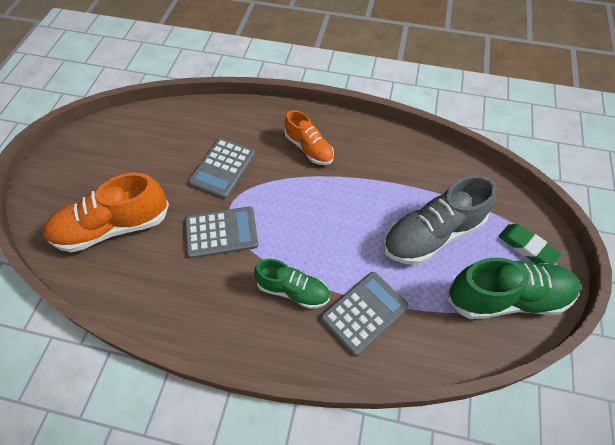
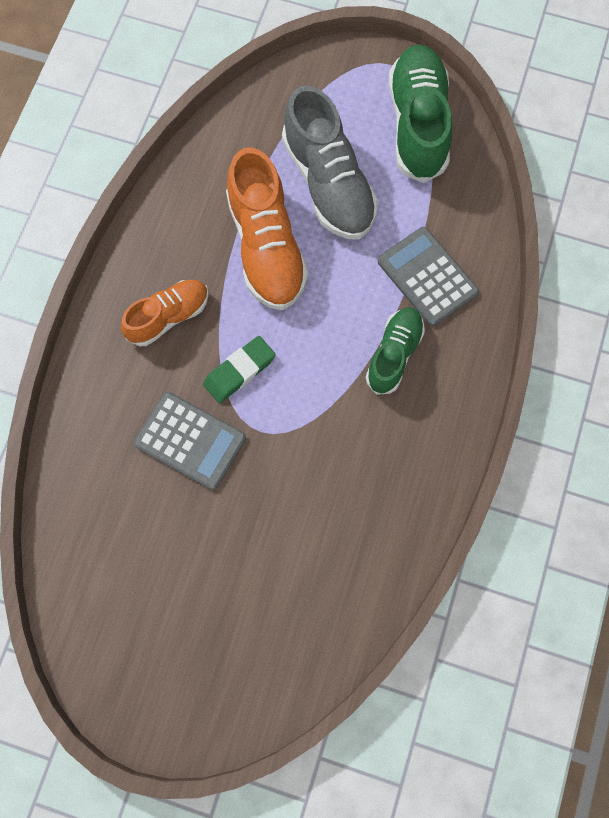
camera: 85 degrees left, 15 degrees up
orange shoe [43,173,169,253] -> orange shoe moved to [226,148,308,310]
grey calculator [185,207,259,259] -> none
green eraser [499,224,562,265] -> green eraser moved to [203,336,276,403]

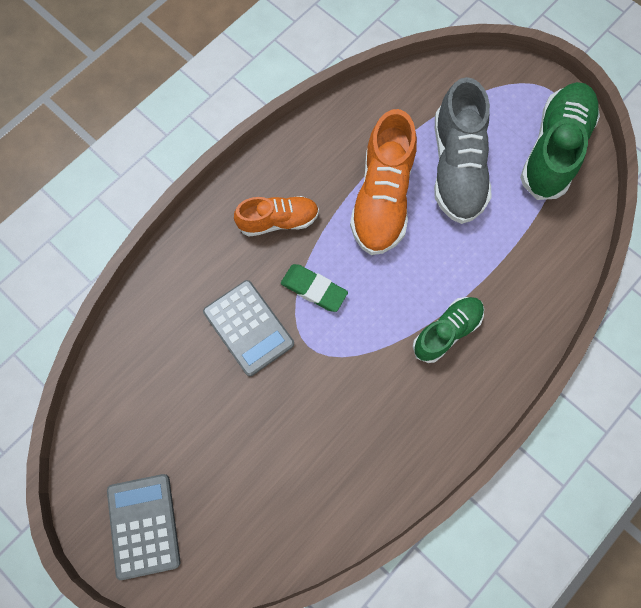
camera: 25 degrees right, 0 degrees up
green eraser [203,336,276,403] -> green eraser turned 45 degrees clockwise [281,264,348,312]
grey calculator [378,227,479,326] -> grey calculator moved to [107,474,181,580]

